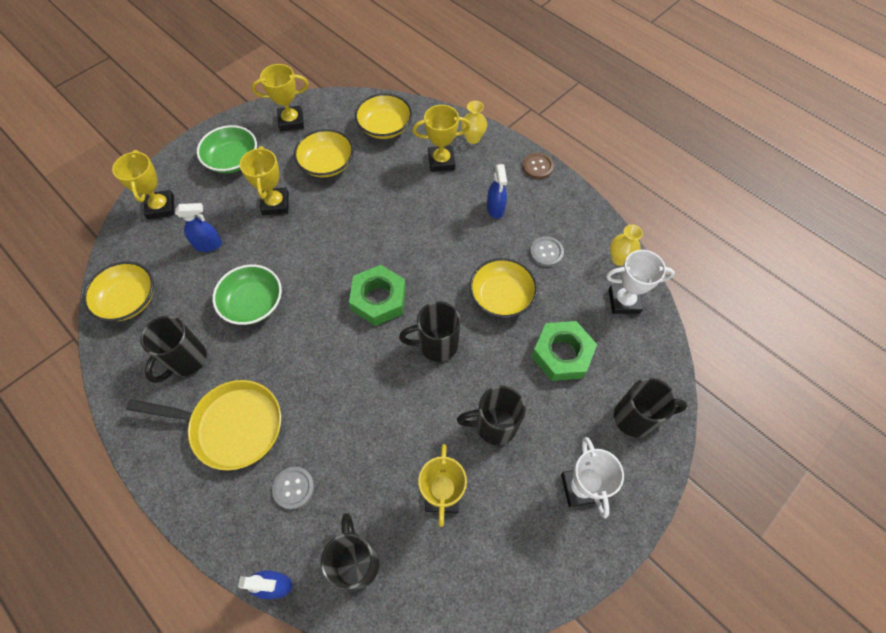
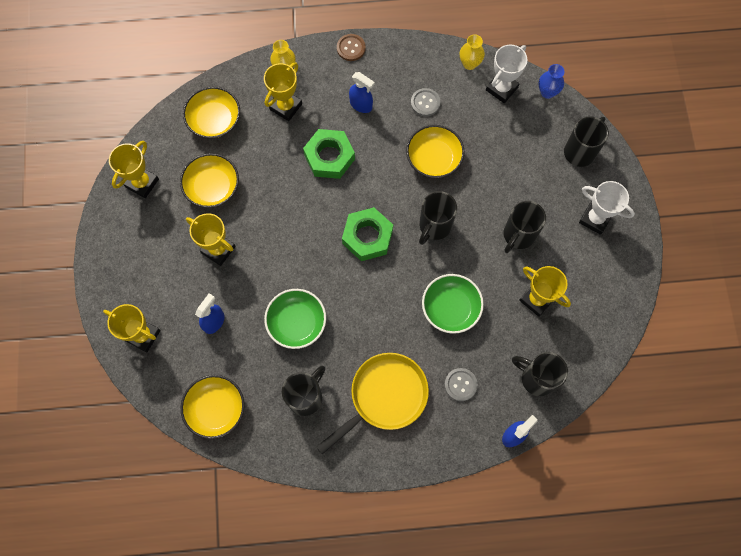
camera: 50 degrees left, 10 degrees up
black mug [140,316,207,383] -> black mug turned 120 degrees counterclockwise [282,366,325,416]
green bowl [197,125,257,173] -> green bowl moved to [422,274,484,334]
green nut [532,321,597,381] -> green nut moved to [303,129,355,179]
none -> blue vase [539,64,565,99]

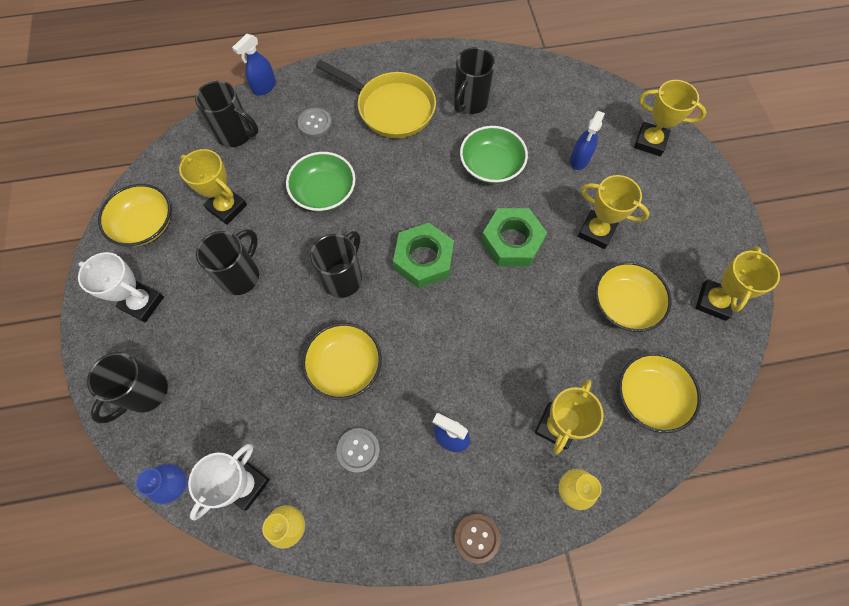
camera: 175 degrees right, 5 degrees down
yellow bowl [181,375,245,439] -> yellow bowl moved to [98,184,171,246]
green nut [303,129,355,179] -> green nut moved to [481,208,547,266]
yellow pan [316,353,429,455] -> yellow pan turned 105 degrees counterclockwise [316,60,436,138]

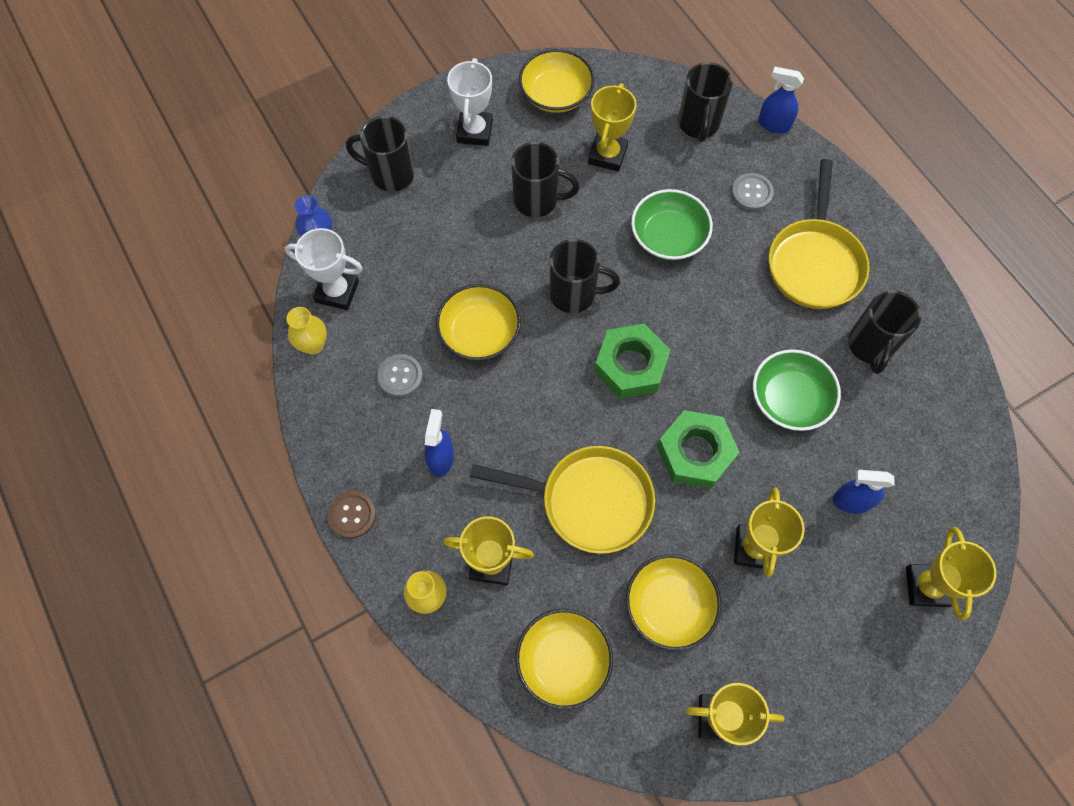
camera: 70 degrees right, 0 degrees up
black mug [454,47,495,114] -> black mug turned 90 degrees counterclockwise [848,291,921,374]
none -> yellow pan [470,446,655,554]

